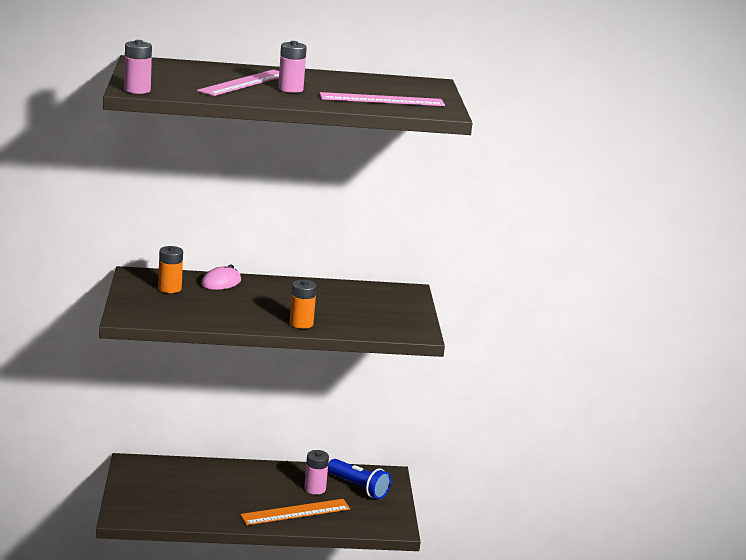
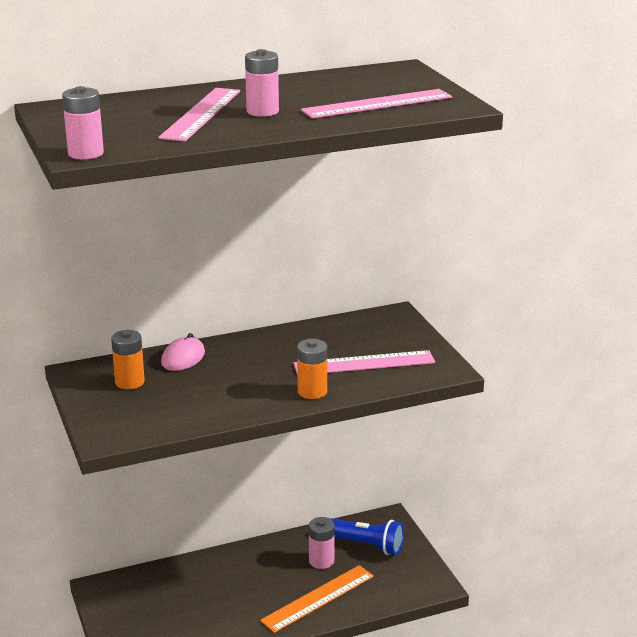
camera: 15 degrees left, 5 degrees up
none -> pink ruler [294,350,435,375]

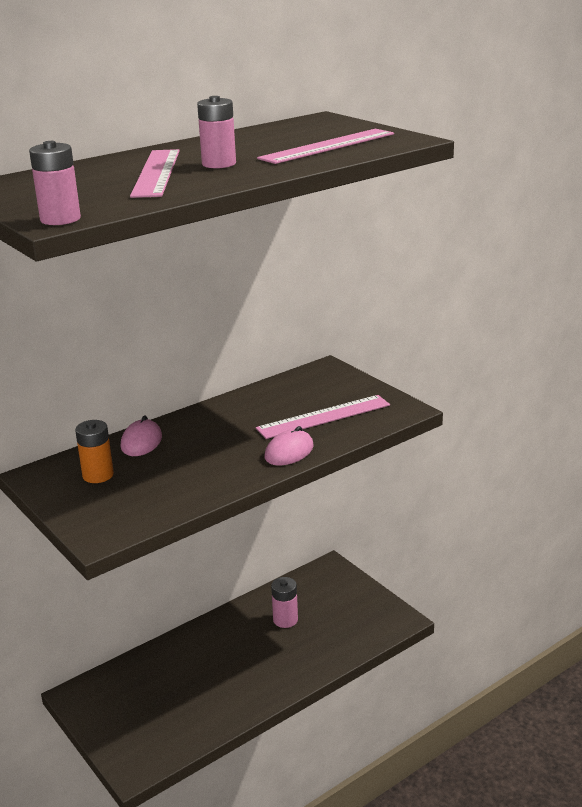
camera: 15 degrees left, 0 degrees up
orange ruler [260,565,374,633] -> none
orange battery [297,339,327,399] -> pink mouse [265,426,314,466]
blue flashlight [330,518,404,555] -> none

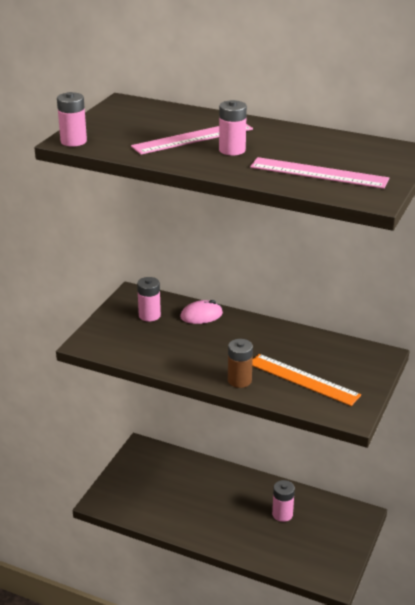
camera: 60 degrees right, 5 degrees up
orange battery [75,420,114,483] -> pink battery [137,277,161,322]
pink ruler [256,395,390,439] -> orange ruler [252,354,361,406]
pink mouse [265,426,314,466] -> brown battery [228,339,253,388]

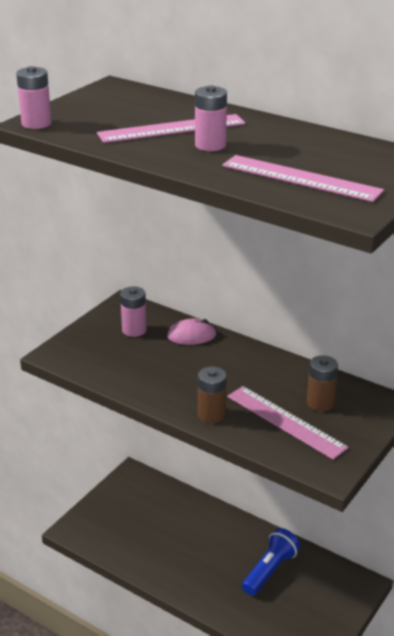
camera: 10 degrees right, 0 degrees up
orange ruler [252,354,361,406] -> pink ruler [227,386,349,460]
pink battery [272,480,295,522] -> blue flashlight [242,528,300,596]
none -> brown battery [307,355,338,411]

